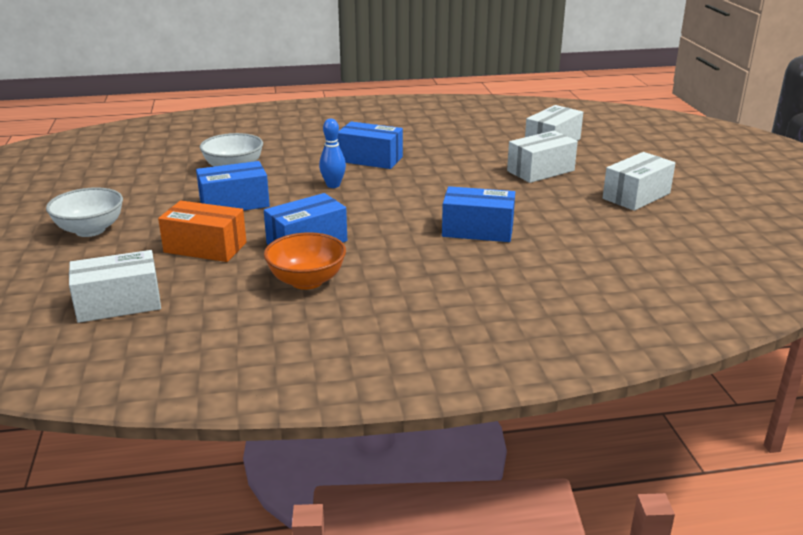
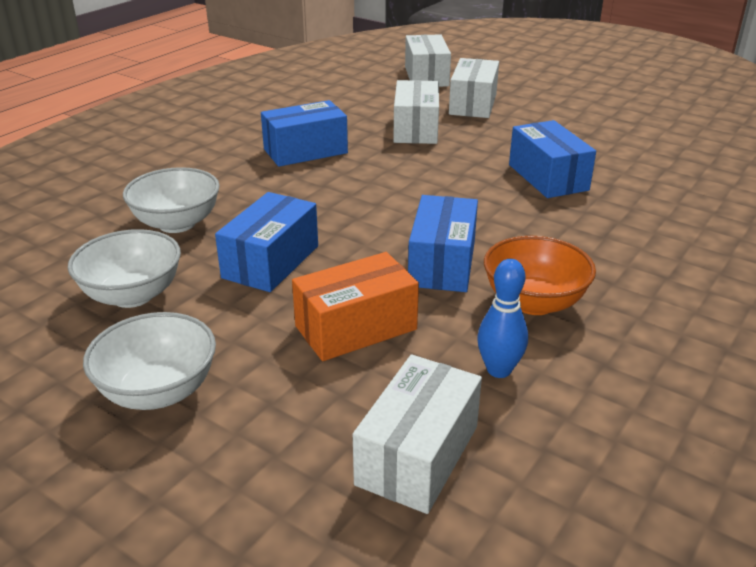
camera: 45 degrees left, 5 degrees up
blue bowling pin [319,119,346,188] -> blue bowling pin moved to [477,259,528,378]
blue box [442,186,515,242] -> blue box turned 75 degrees counterclockwise [509,120,596,198]
white box [603,152,675,211] -> white box moved to [393,80,439,144]
none -> white bowl [68,229,181,308]

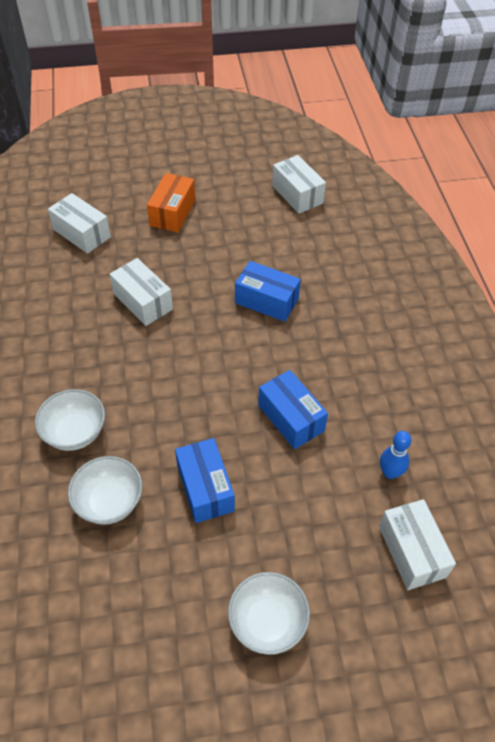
camera: 45 degrees left, 20 degrees up
white bowl [68,229,181,308] -> white bowl moved to [35,389,105,451]
blue box [261,100,348,167] -> none
orange box [292,252,419,361] -> orange box moved to [147,173,195,232]
white box [449,58,499,118] -> white box moved to [272,155,326,214]
orange bowl [484,236,596,315] -> none

